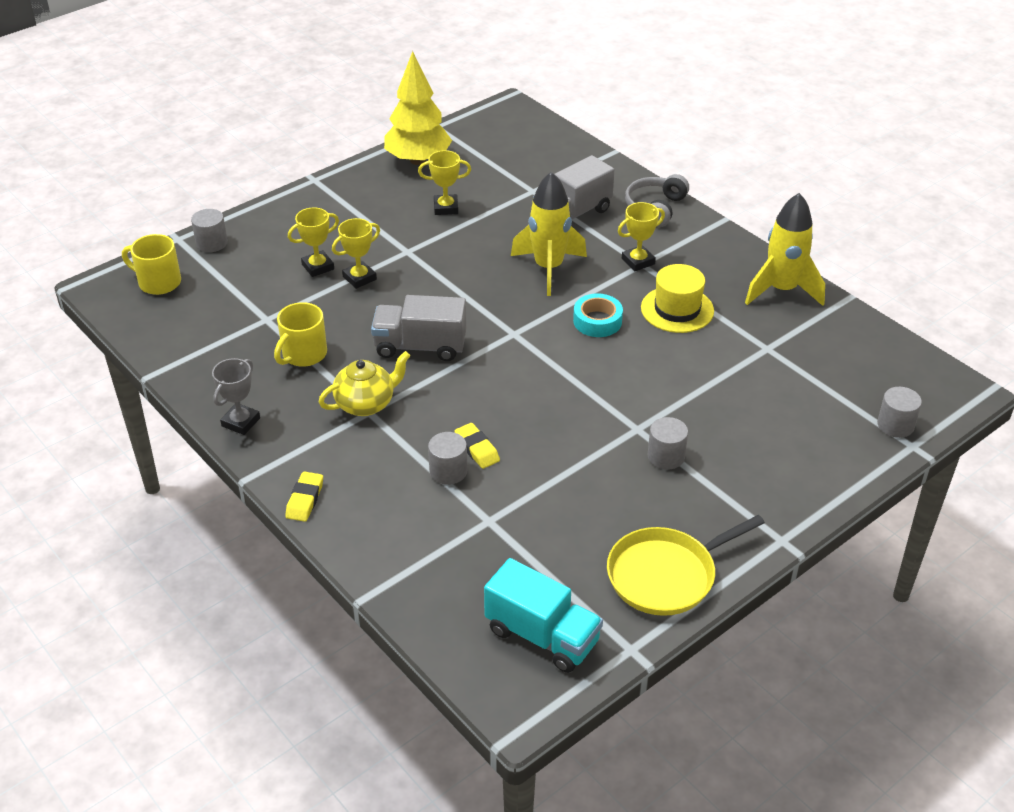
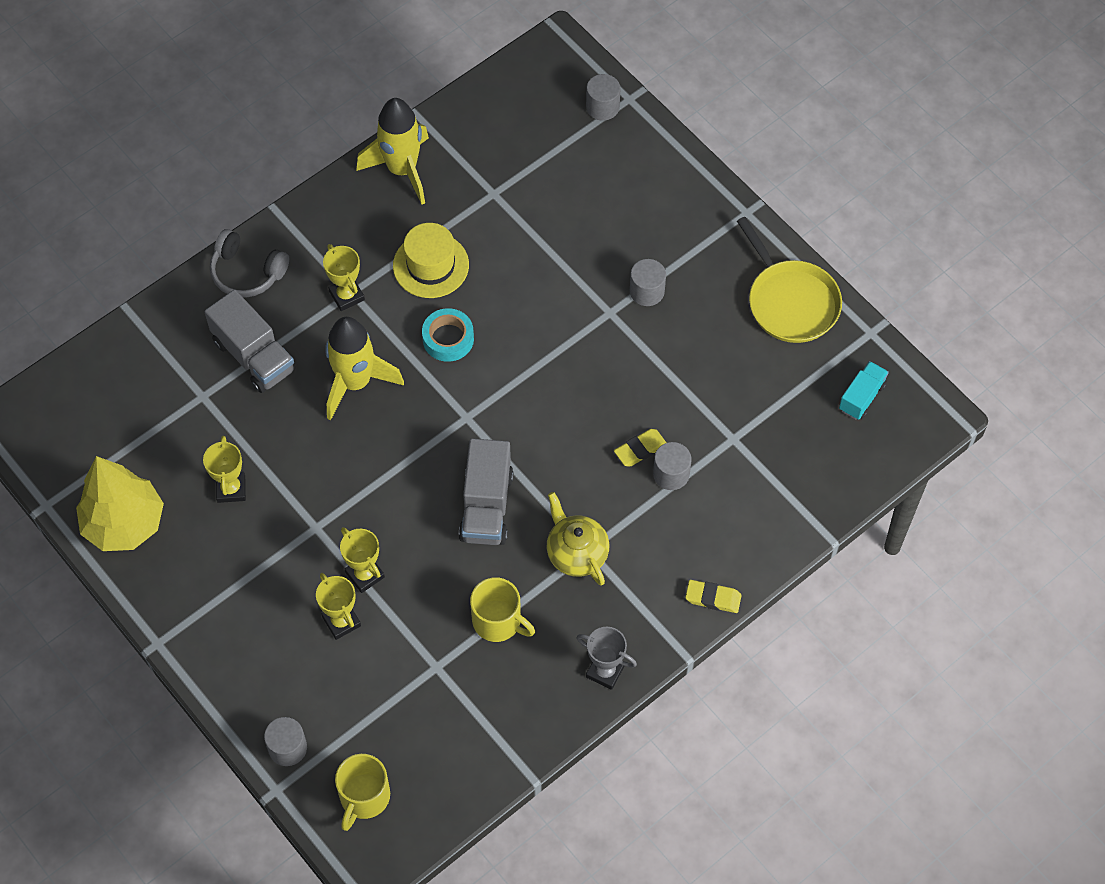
camera: 90 degrees left, 20 degrees up
turquoise truck [484,558,603,673] -> turquoise truck [839,361,889,420], size x0.60

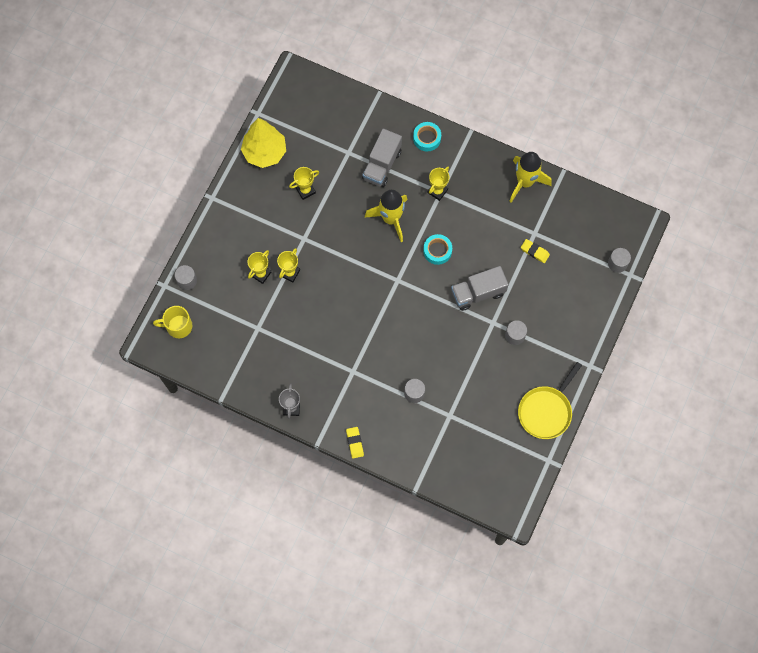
camera: 65 degrees right, 10 degrees up
grey headphones [210,229,289,298] -> turquoise tape [413,122,441,151]
yellow hat [393,223,469,298] -> none
grey truck [459,438,513,545] -> grey truck moved to [451,266,509,311]
yellow mug [470,577,535,642] -> none
yellow teapot [547,492,609,586] -> none
yellow eraser [614,429,667,467] -> yellow eraser moved to [521,239,550,263]
turquoise truck [839,361,889,420] -> none

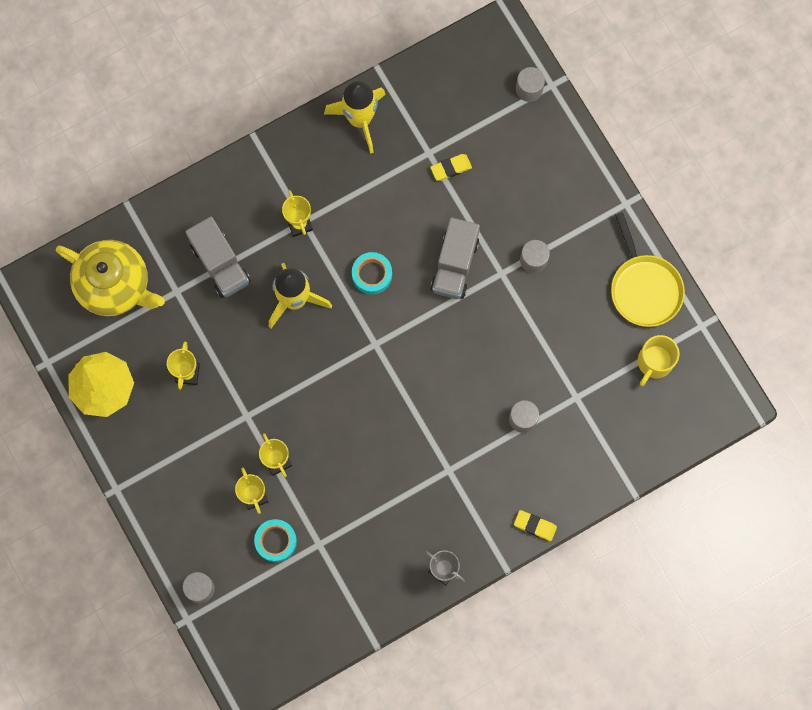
camera: 55 degrees left, 5 degrees up
yellow mug [153,306,192,338] -> yellow mug moved to [638,335,680,386]
turquoise tape [413,122,441,151] -> turquoise tape moved to [254,519,297,562]
none -> yellow teapot [56,240,165,316]

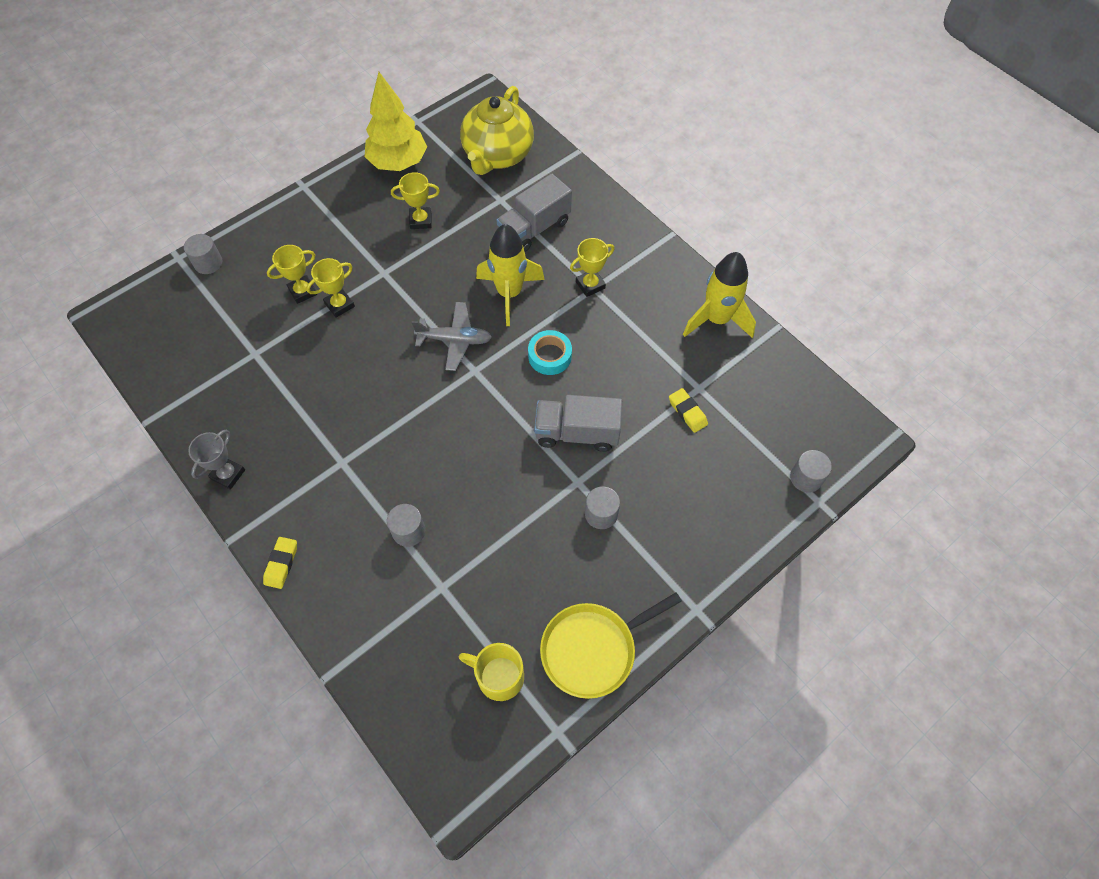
camera: 80 degrees right, 15 degrees down
turquoise tape [254,519,297,562] -> none
none -> grey plane [412,302,492,371]

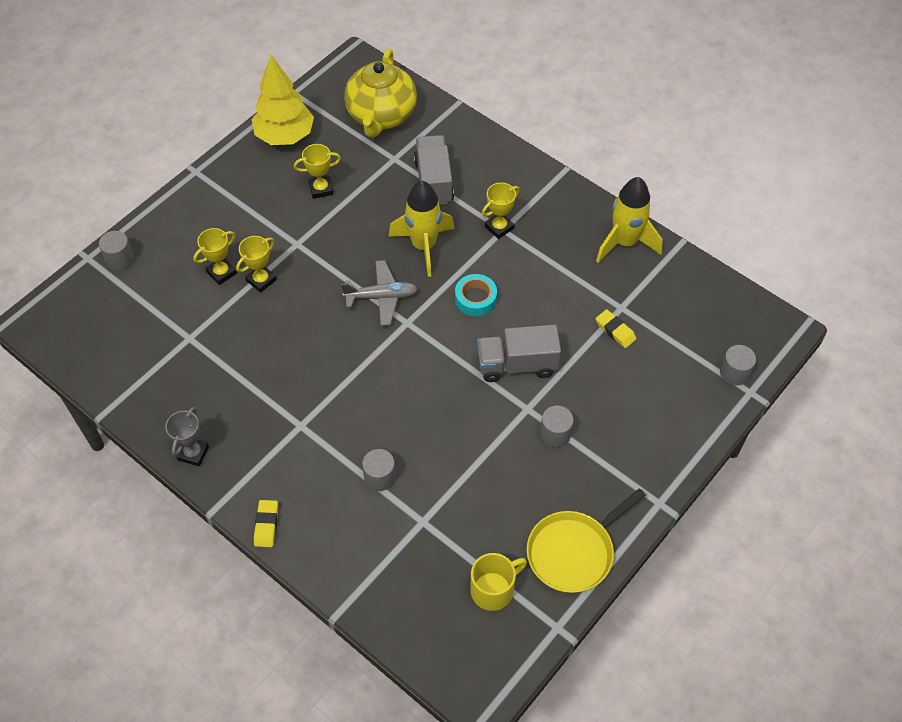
camera: 10 degrees left, 5 degrees down
yellow mug [459,643,524,701] -> yellow mug turned 135 degrees clockwise [470,553,527,611]
grey truck [497,174,572,252] -> grey truck turned 135 degrees clockwise [414,135,454,205]

